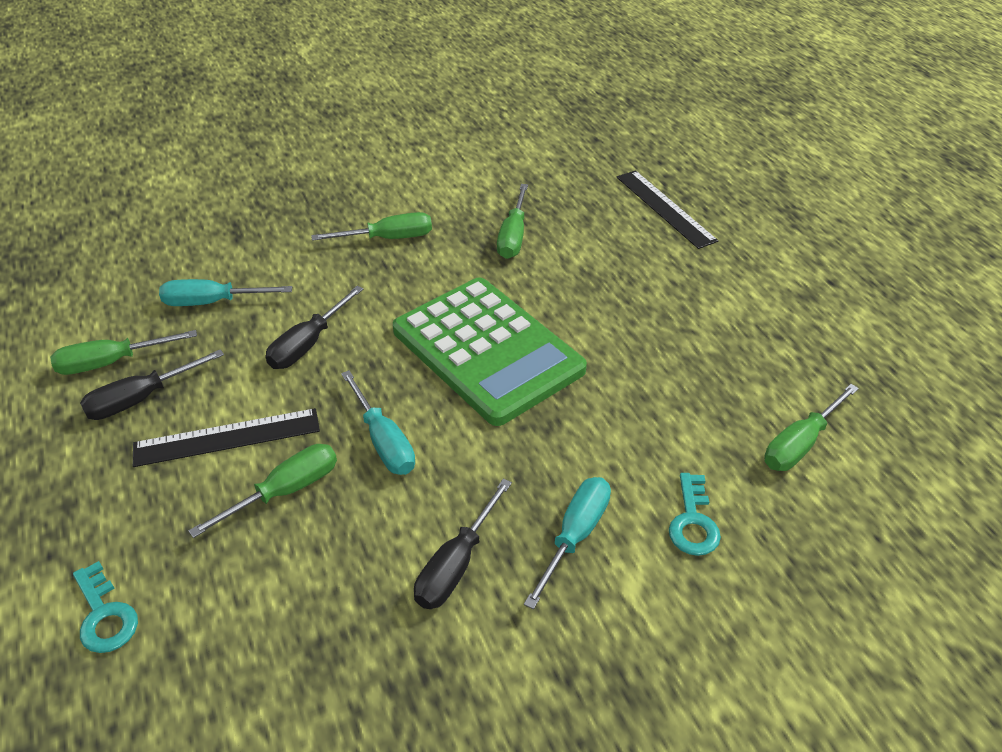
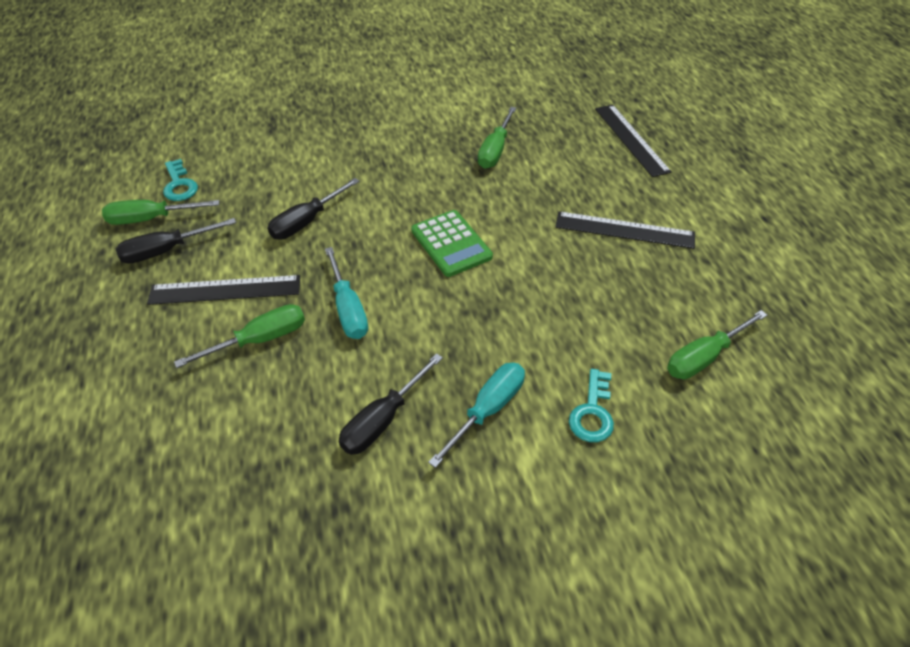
camera: 10 degrees right, 5 degrees up
turquoise key [73,561,138,653] -> turquoise key moved to [163,159,198,201]
turquoise screwdriver [159,279,292,306] -> none
green screwdriver [311,212,432,241] -> none
green calculator [393,277,587,426] -> green calculator [411,210,493,277], size x0.53
none -> black ruler [555,211,695,249]

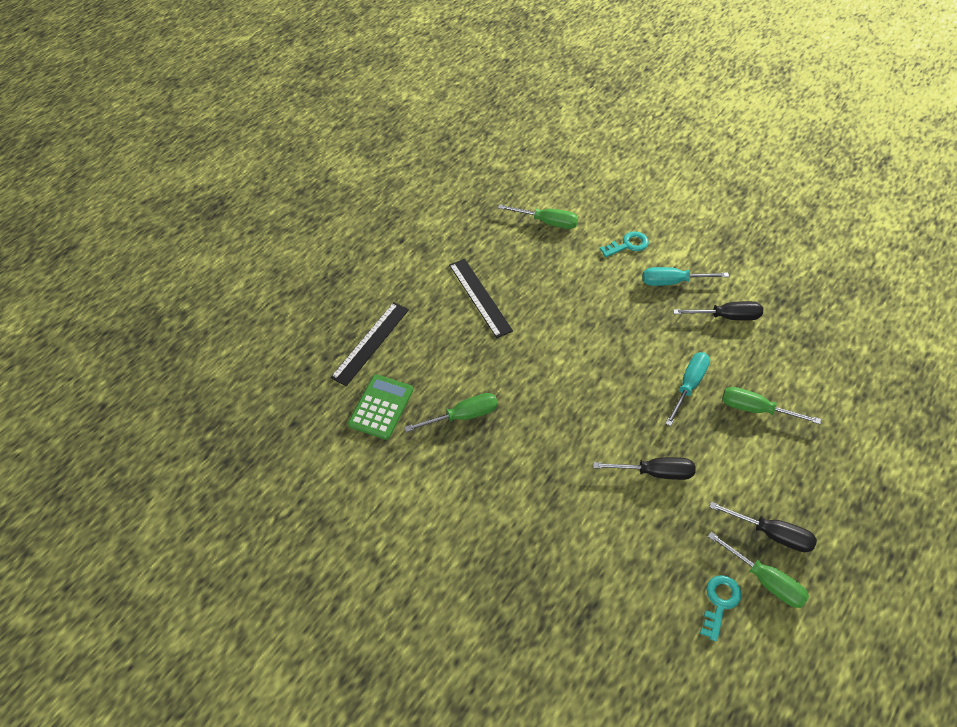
camera: 130 degrees left, 5 degrees up
black ruler [147,275,300,305] -> none
green calculator [411,210,493,277] -> green calculator moved to [348,374,413,440]

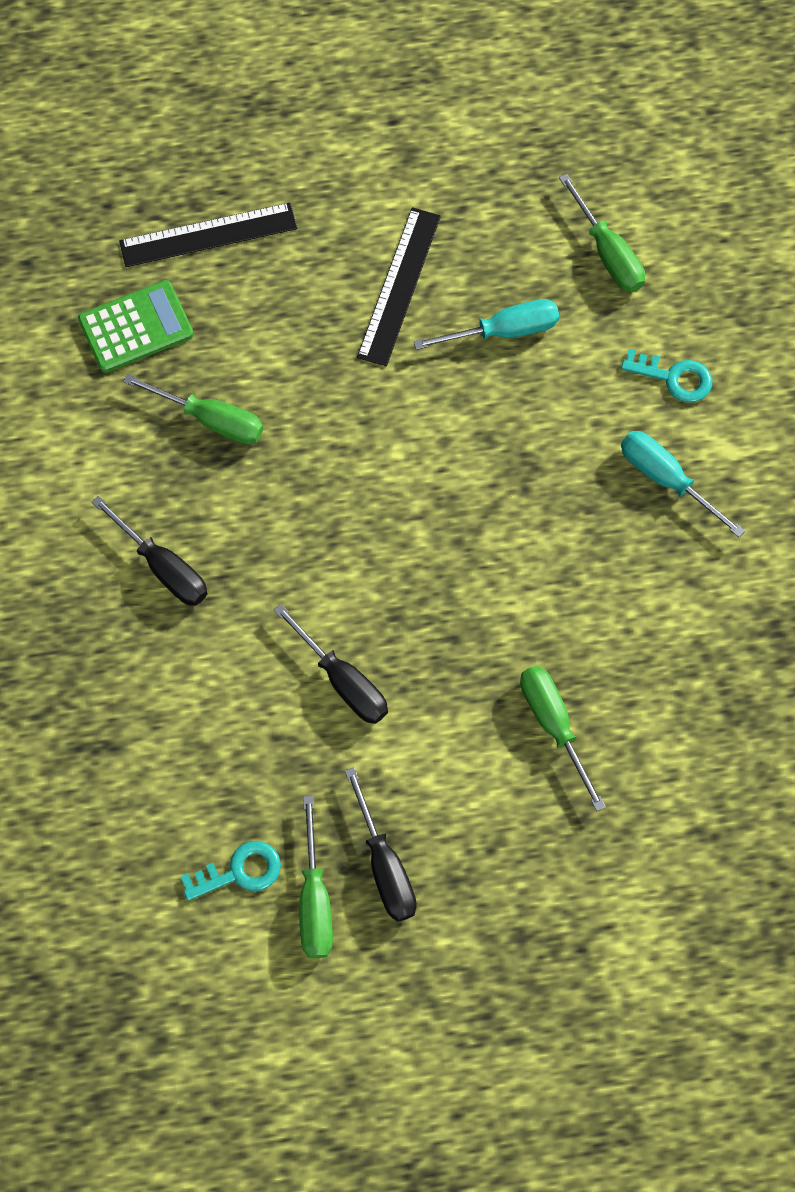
camera: 45 degrees right, 15 degrees up
turquoise screwdriver [665,352,710,426] -> turquoise screwdriver moved to [414,299,559,350]
black screwdriver [673,301,763,320] -> black screwdriver moved to [92,496,207,606]

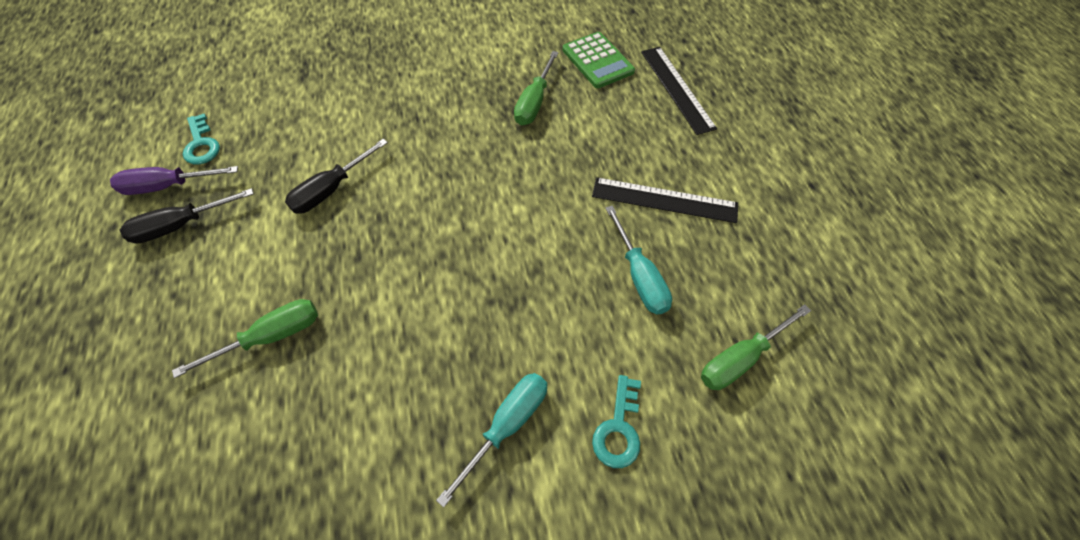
camera: 85 degrees right, 10 degrees down
black screwdriver [92,496,207,606] -> none
green screwdriver [299,796,333,958] -> purple screwdriver [110,166,238,195]

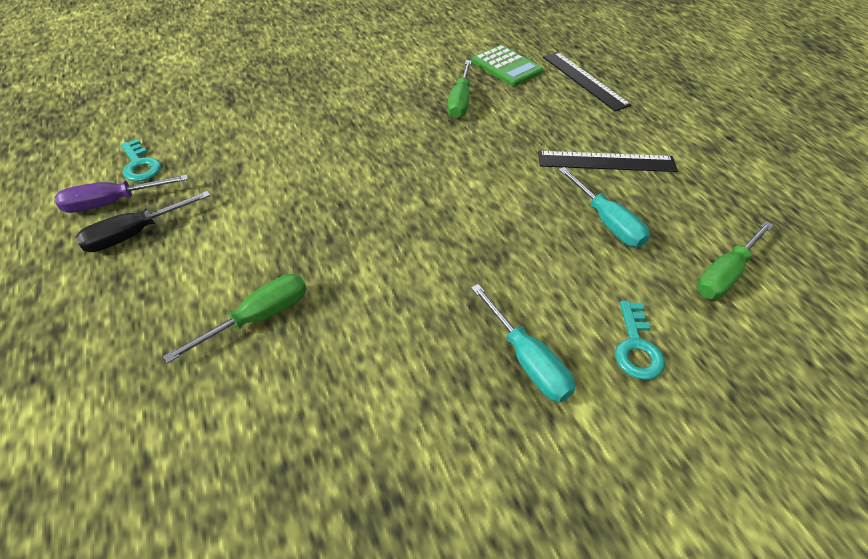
camera: 10 degrees left, 10 degrees down
black screwdriver [285,139,388,214] -> none
turquoise screwdriver [436,373,547,508] -> turquoise screwdriver turned 120 degrees clockwise [471,284,575,402]

